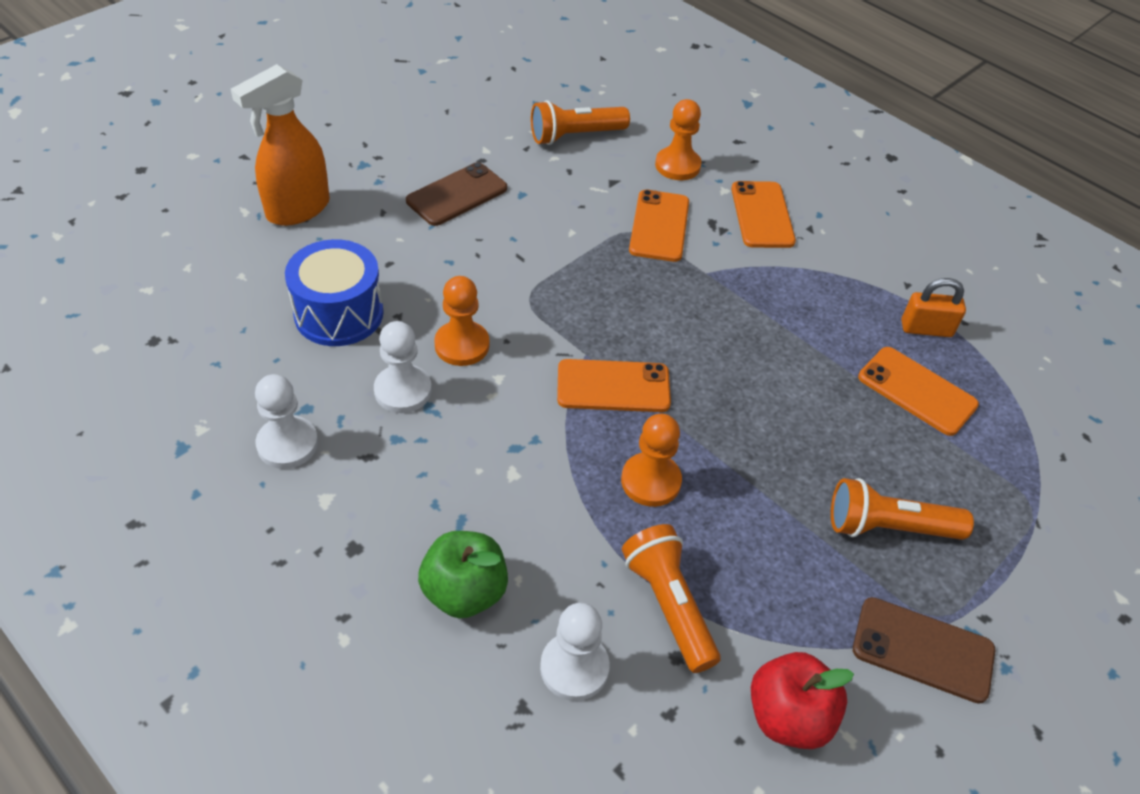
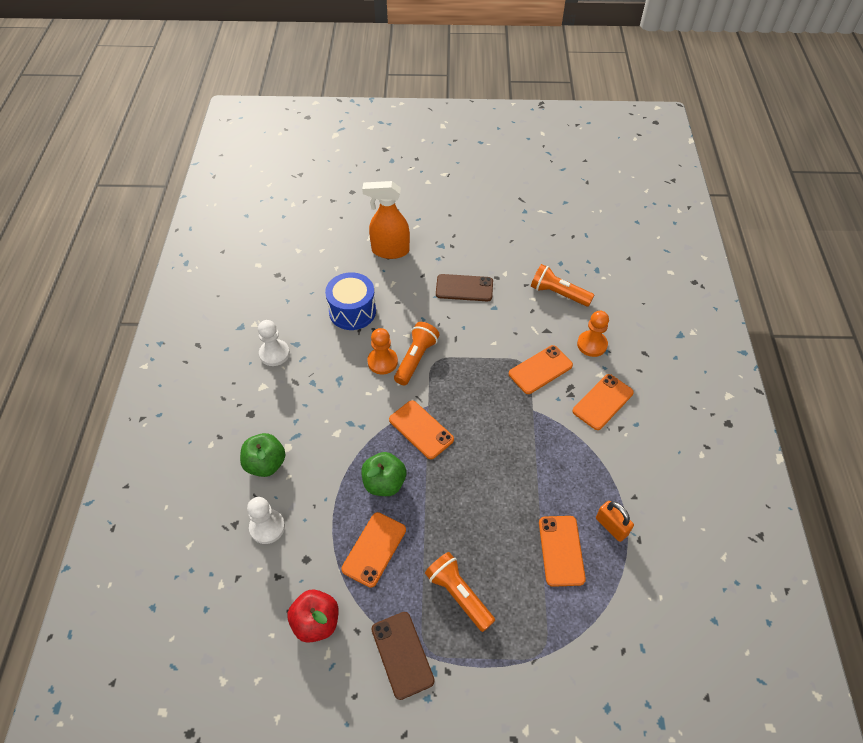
camera: 50 degrees right, 5 degrees up
white pawn [374,321,432,413] -> none
orange pawn [621,414,682,507] -> green apple [361,452,406,496]
orange flashlight [622,524,721,673] -> orange flashlight moved to [394,322,440,385]
none -> orange phone [341,512,406,588]

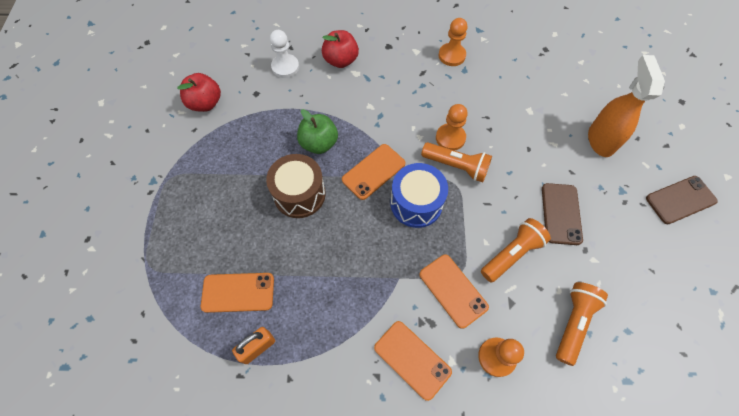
camera: 90 degrees right, 10 degrees up
green apple [240,433,286,477] -> red apple [322,30,359,68]
white pawn [258,320,290,366] -> orange pawn [439,18,467,66]
blue drum [325,272,376,330] -> blue drum moved to [390,163,448,228]
orange phone [341,512,406,588] -> none
brown phone [372,612,435,700] -> brown phone moved to [646,176,718,224]
orange flashlight [425,552,495,632] -> orange flashlight moved to [481,218,551,283]
none -> brown drum [266,154,326,218]

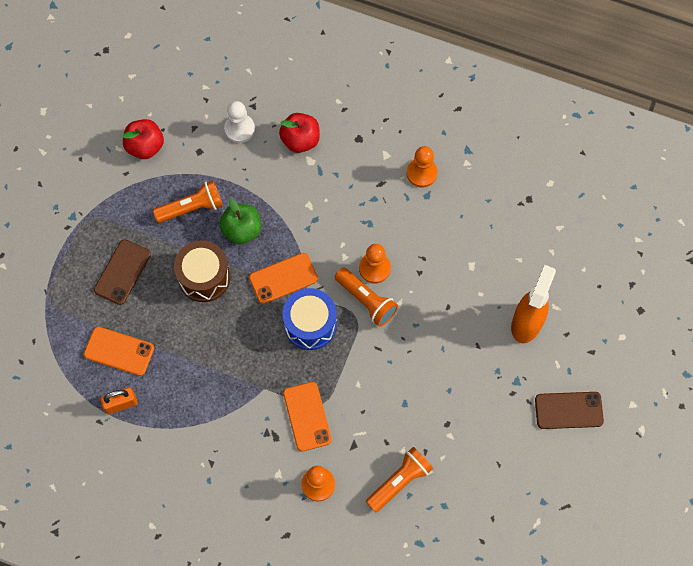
camera: 20 degrees right, 5 degrees up
orange phone [374,321,452,401] -> none
orange flashlight [481,218,551,283] -> orange flashlight moved to [153,180,223,223]
brown phone [542,183,583,245] -> brown phone moved to [94,240,151,305]

